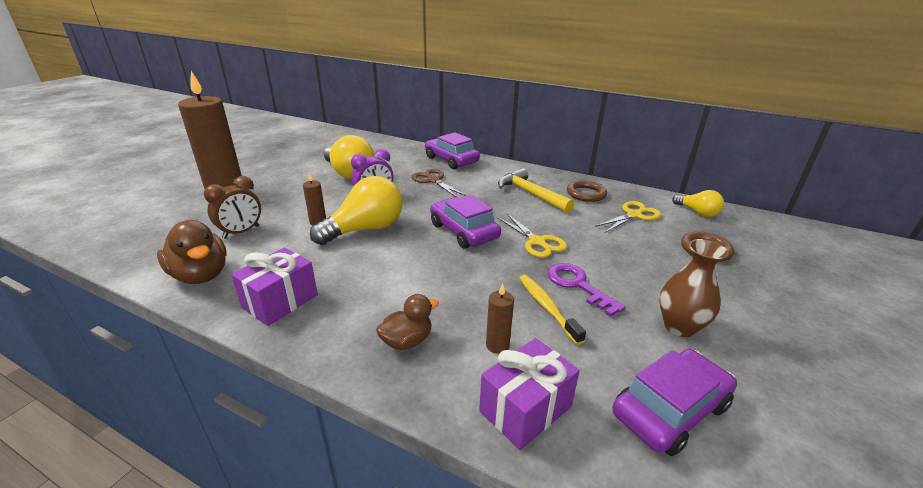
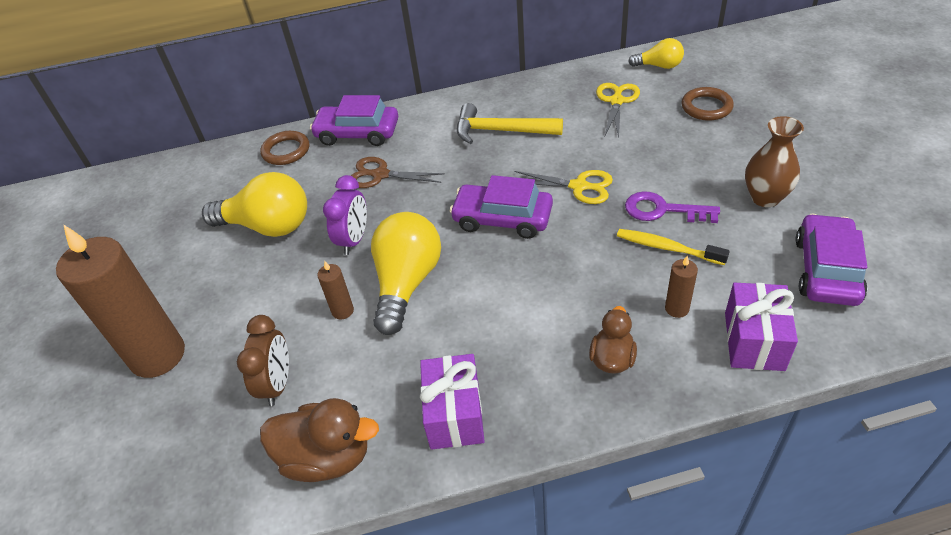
camera: 35 degrees left, 15 degrees up
brown ring [567,180,607,202] -> brown ring moved to [260,131,309,165]

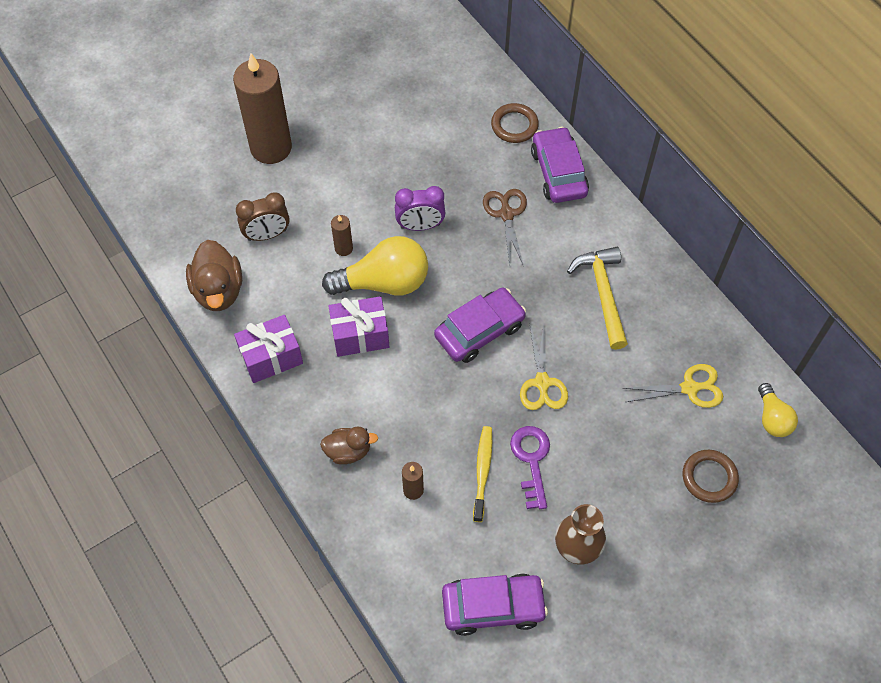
camera: 65 degrees right, 15 degrees up
yellow light bulb [202,172,307,237] -> none
purple car [450,175,553,239] -> purple car turned 60 degrees clockwise [434,288,526,363]
purple gift [725,283,798,371] -> purple gift moved to [328,296,389,357]

